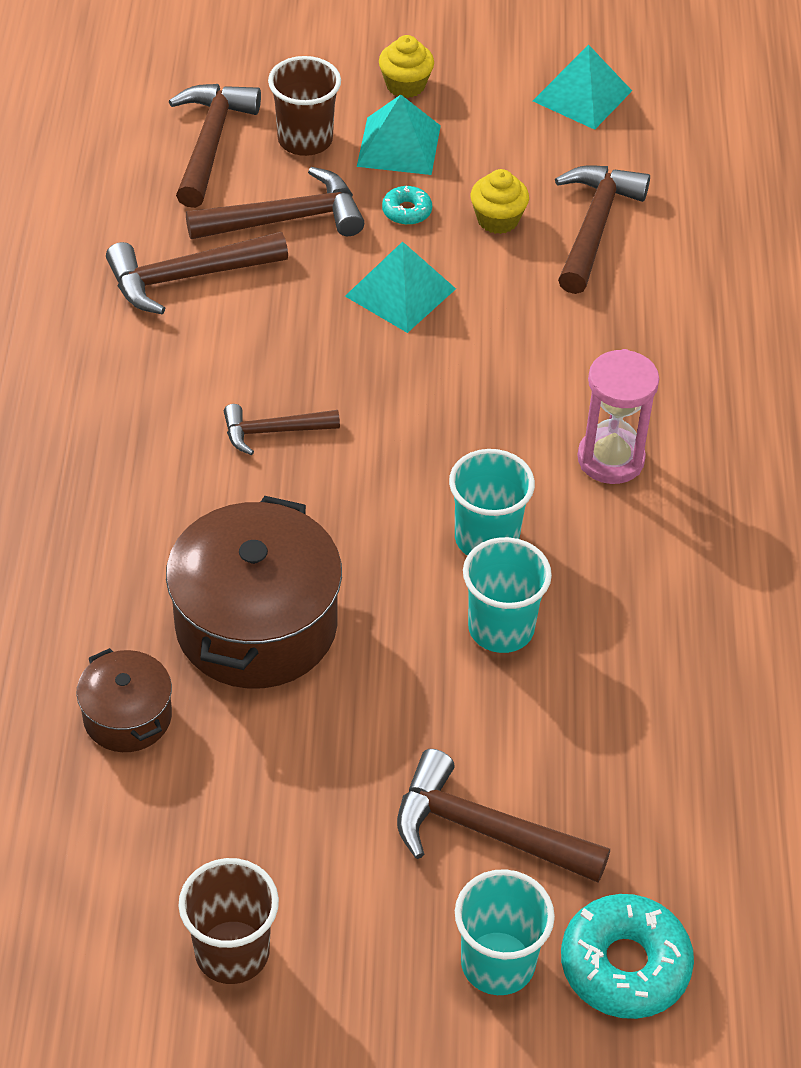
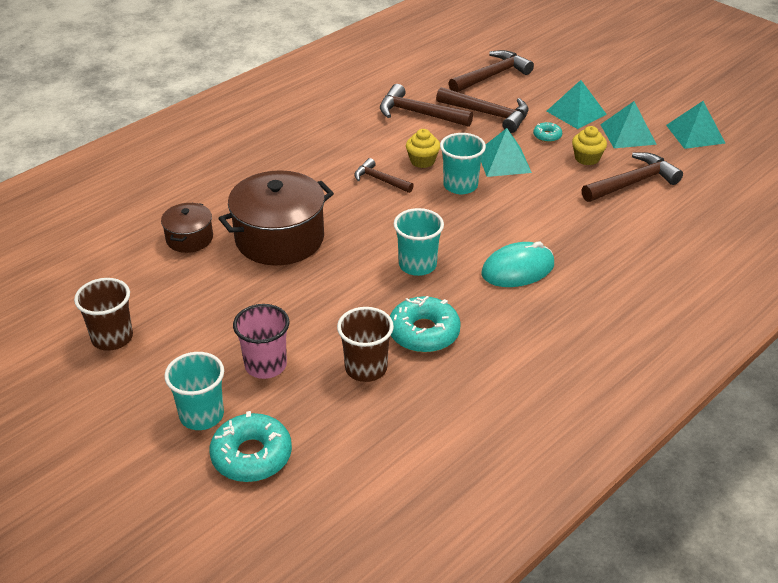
camera: 45 degrees right, 10 degrees down
brown cup [268,56,341,156] -> brown cup moved to [337,307,394,382]
yellow cupcake [379,35,434,98] -> yellow cupcake moved to [406,129,440,168]
brown hammer [397,749,610,883] -> pink cup [233,304,289,379]
turquoise cup [463,537,552,653] -> turquoise cup moved to [440,133,486,194]
pink hourglass [578,349,659,484] -> turquoise mouse [481,241,554,287]
none -> turquoise donut [390,296,461,353]
none -> turquoise pyramid [600,101,657,148]

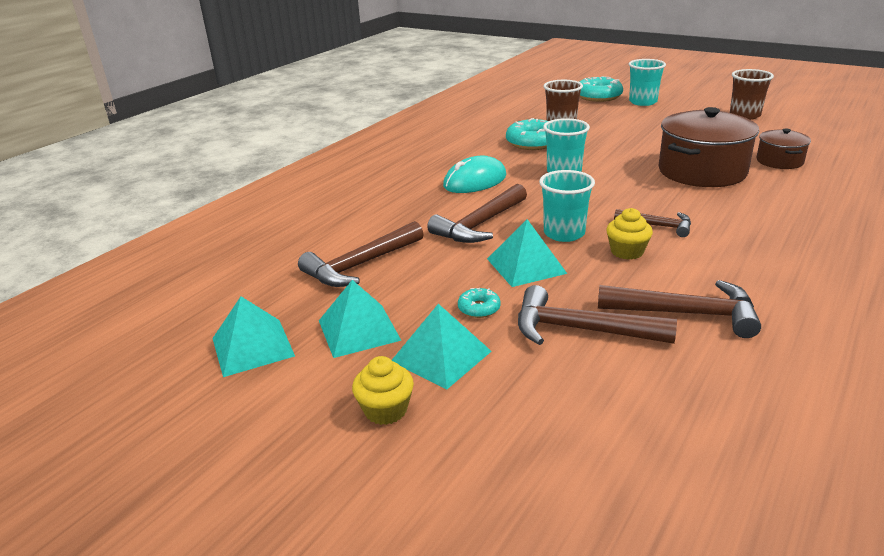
camera: 170 degrees right, 10 degrees down
pink cup [233,304,289,379] -> none
brown hammer [449,50,534,92] -> brown hammer moved to [427,184,527,243]
yellow cupcake [572,126,607,165] -> yellow cupcake moved to [352,356,414,425]

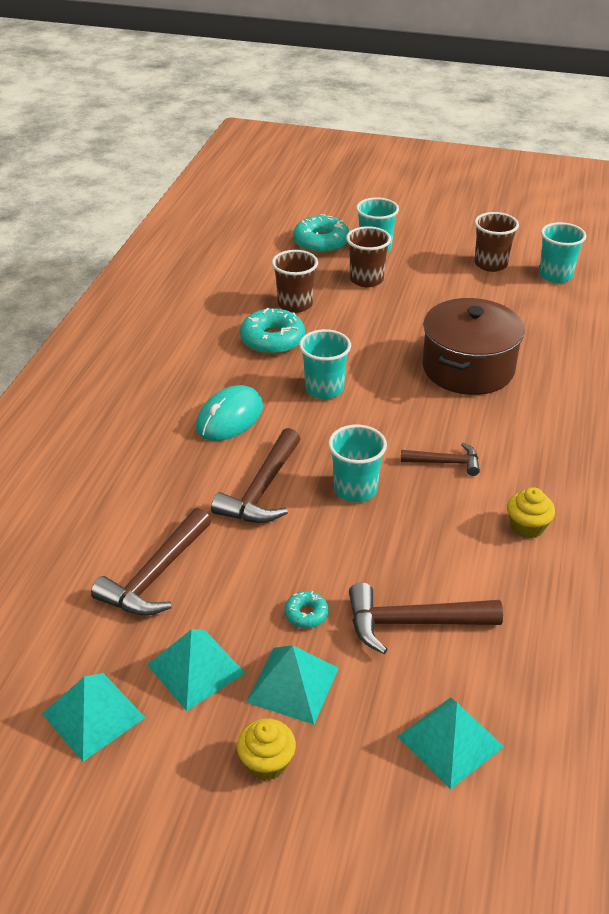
camera: 20 degrees left, 10 degrees up
turquoise pyramid [487,219,567,287] -> turquoise pyramid moved to [397,697,504,790]
brown hammer [598,280,761,338] -> none
yellow cupcake [606,208,653,260] -> yellow cupcake moved to [507,487,555,539]
brown pot [756,129,811,169] -> none
none -> brown cup [346,226,391,287]
none -> turquoise cup [539,222,586,283]

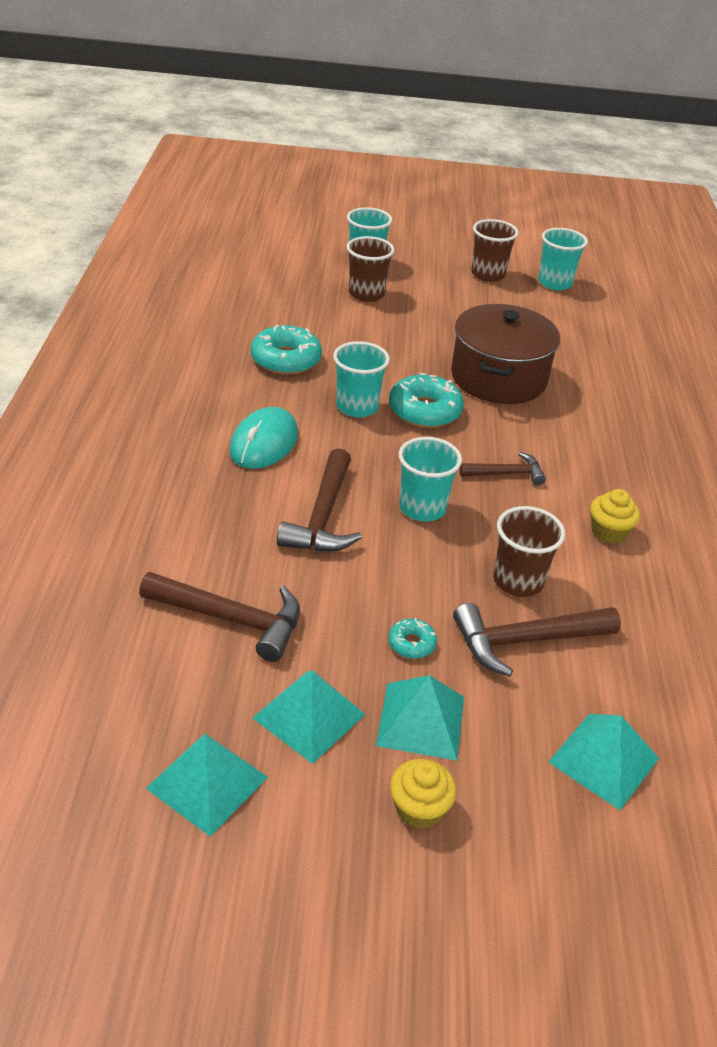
camera: 15 degrees left, 0 degrees up
brown hammer [91,508,211,616] -> brown hammer turned 90 degrees counterclockwise [139,572,300,662]
brown cup [272,250,318,313] -> brown cup moved to [494,506,565,597]
turquoise donut [293,214,350,253] -> turquoise donut moved to [389,373,464,428]

